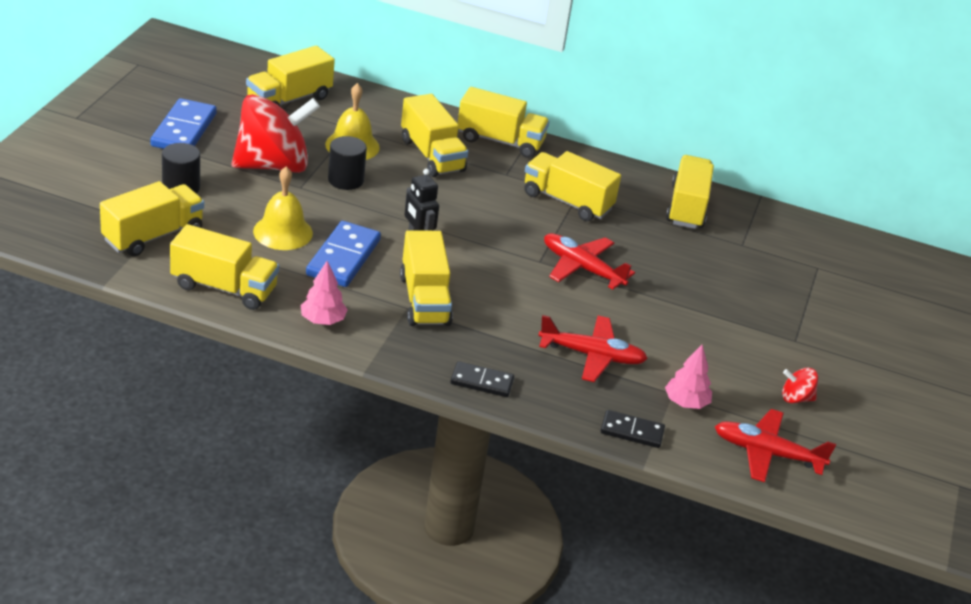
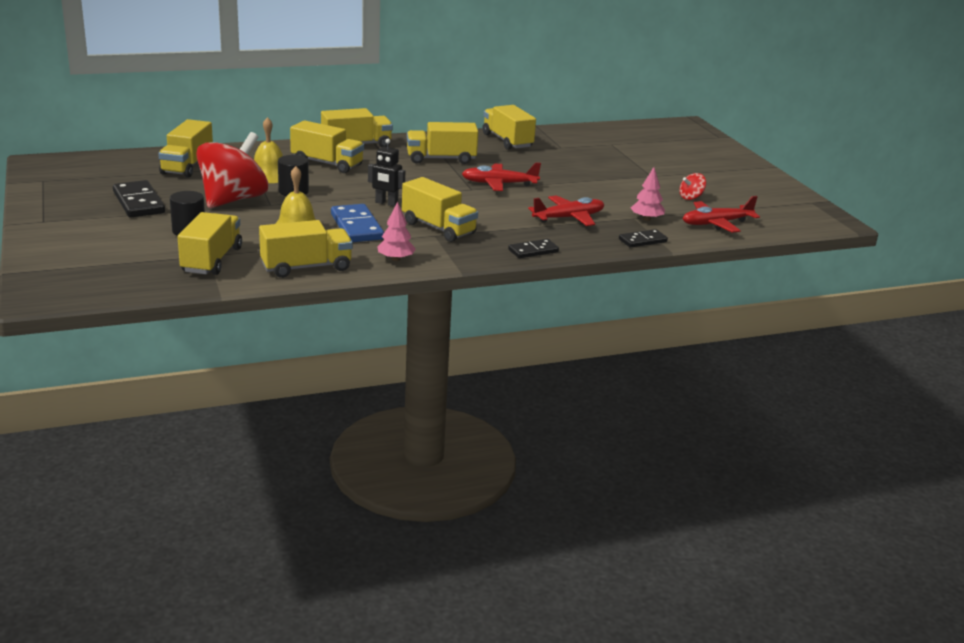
camera: 35 degrees left, 10 degrees down
blue domino [150,98,217,149] -> black domino [113,180,165,217]

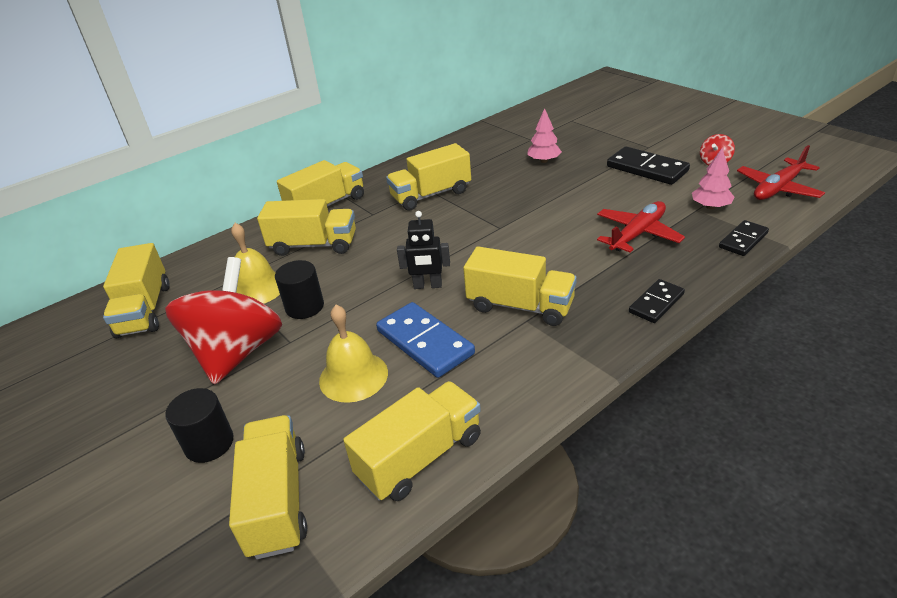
camera: 15 degrees left, 10 degrees up
black domino [113,180,165,217] -> black domino moved to [607,147,690,185]
pink tree [377,201,416,261] -> pink tree moved to [527,108,562,163]
red plane [462,162,541,191] -> none
yellow truck [482,105,536,150] -> none

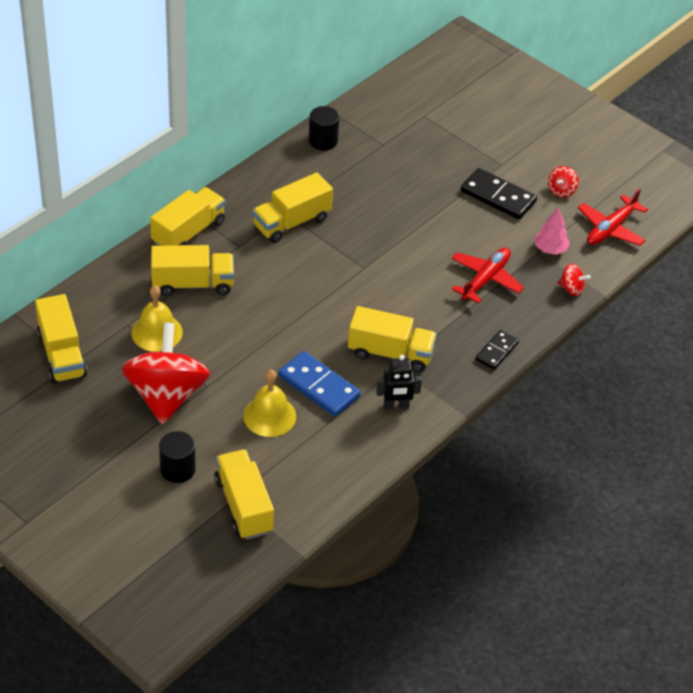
camera: 15 degrees left, 10 degrees up
black cylinder [275,260,324,319] -> black cylinder moved to [309,106,339,150]
yellow truck [343,381,481,501] -> none
black robot [397,211,450,289] -> black robot moved to [376,355,422,410]
pink tree [527,108,562,163] -> none
black domino [719,220,769,256] -> red spinning top [558,264,590,296]

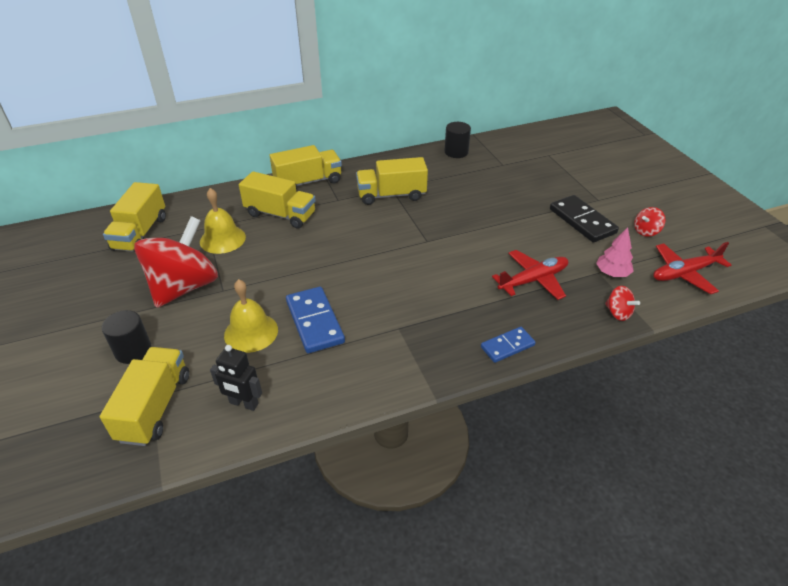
camera: 30 degrees right, 5 degrees down
yellow truck [348,306,437,372] -> none
black robot [376,355,422,410] -> black robot moved to [210,345,262,411]
black domino [476,330,519,370] -> blue domino [481,327,536,363]

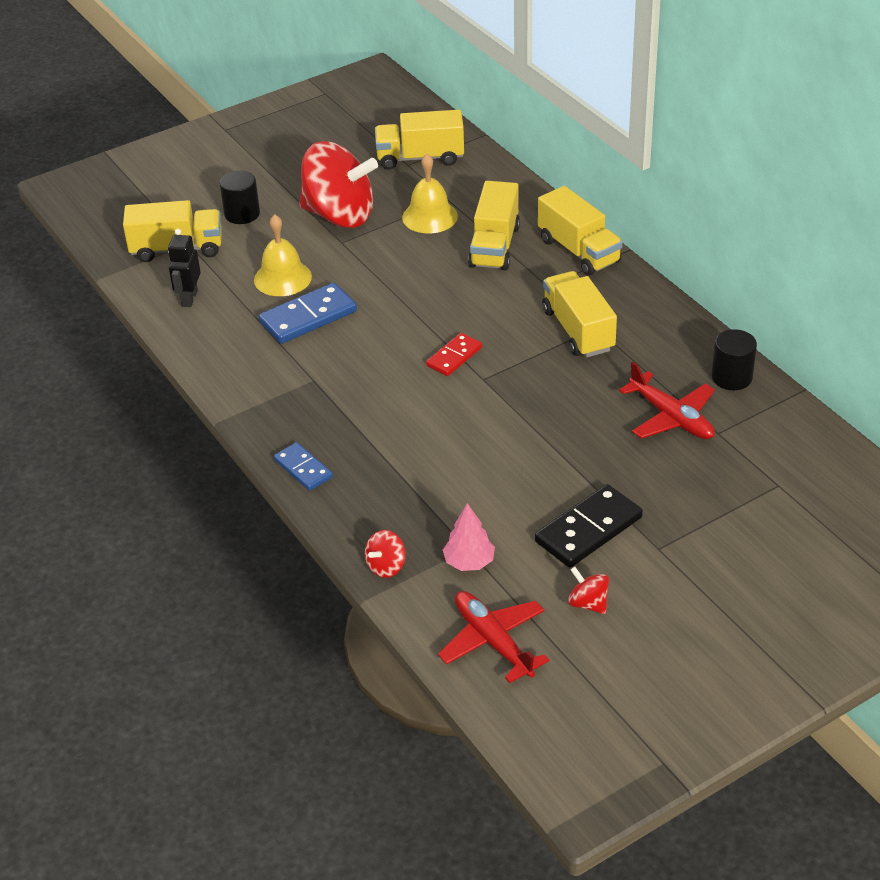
camera: 80 degrees right, 0 degrees up
red plane [492,250,568,300] -> red plane moved to [619,362,715,439]
none -> red domino [426,333,482,376]

